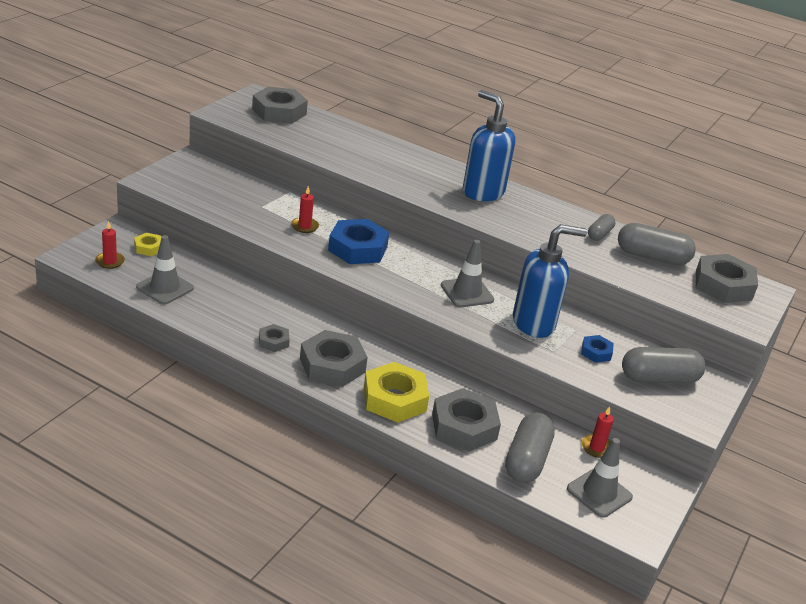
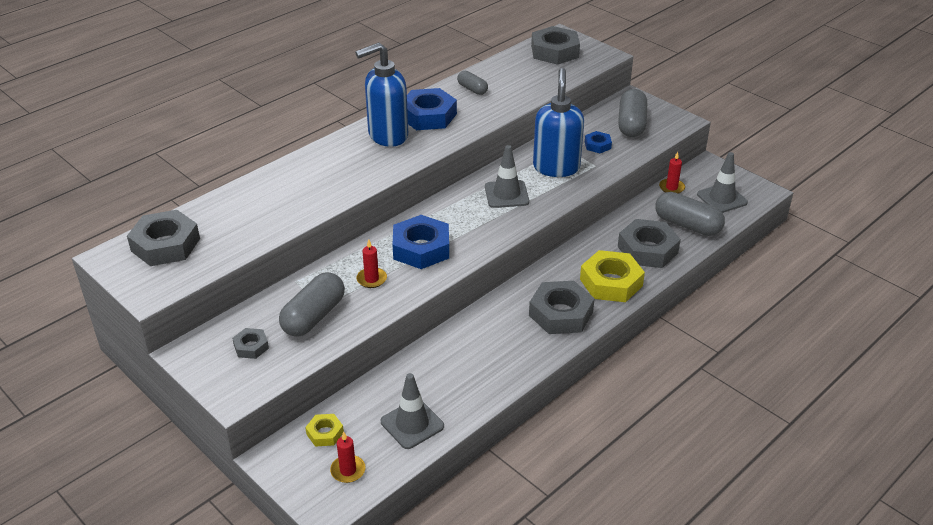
camera: 70 degrees left, 5 degrees up
grey nut [259,324,290,352] -> grey nut moved to [232,328,269,359]
grey capsule [618,223,696,265] -> grey capsule moved to [279,272,345,337]
none -> blue nut [407,88,457,130]

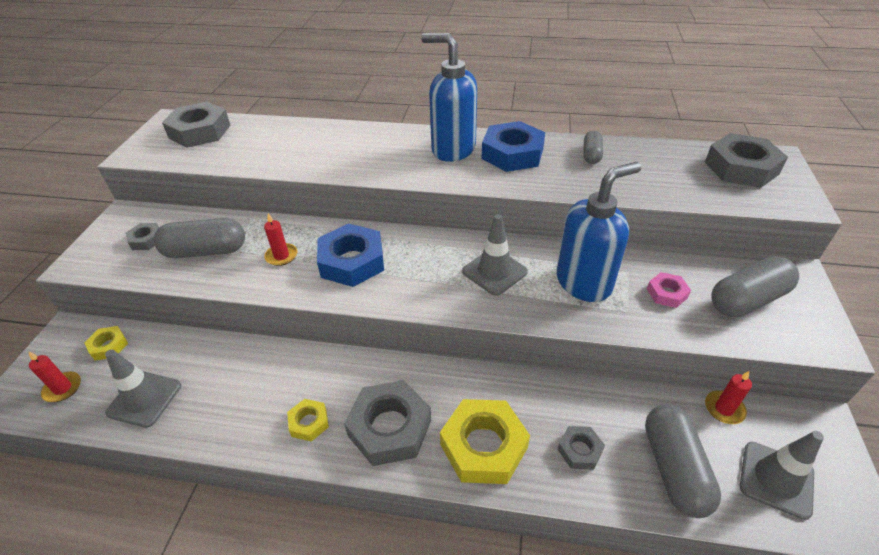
camera: 55 degrees right, 5 degrees up
blue nut [585,131,612,153] -> pink nut [647,272,691,308]
grey nut [618,219,681,268] -> grey nut [557,426,605,470], size x0.51
none -> yellow nut [287,399,329,442]

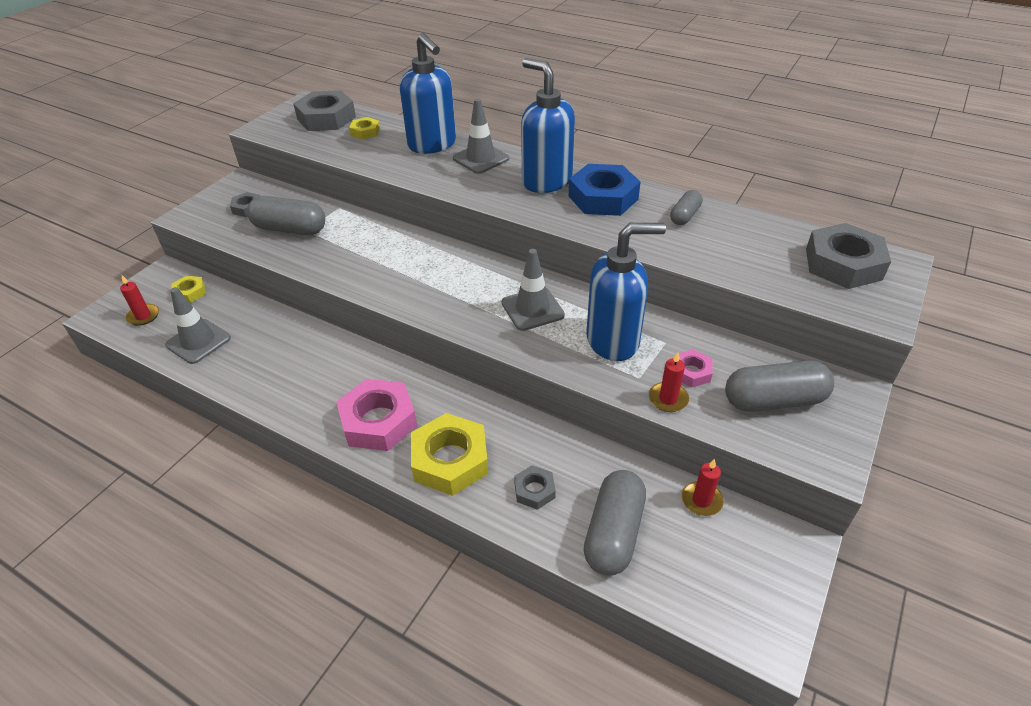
camera: 20 degrees right, 0 degrees up
red candle [264,213,297,266] -> red candle moved to [649,352,689,412]
yellow nut [287,399,329,442] -> yellow nut moved to [349,117,380,140]
blue nut [317,223,384,287] -> none
grey nut [344,380,431,466] -> pink nut [336,379,417,451]
grey traffic cone [740,431,824,520] -> grey traffic cone moved to [453,98,509,174]
none -> blue soap dispenser [400,33,456,154]

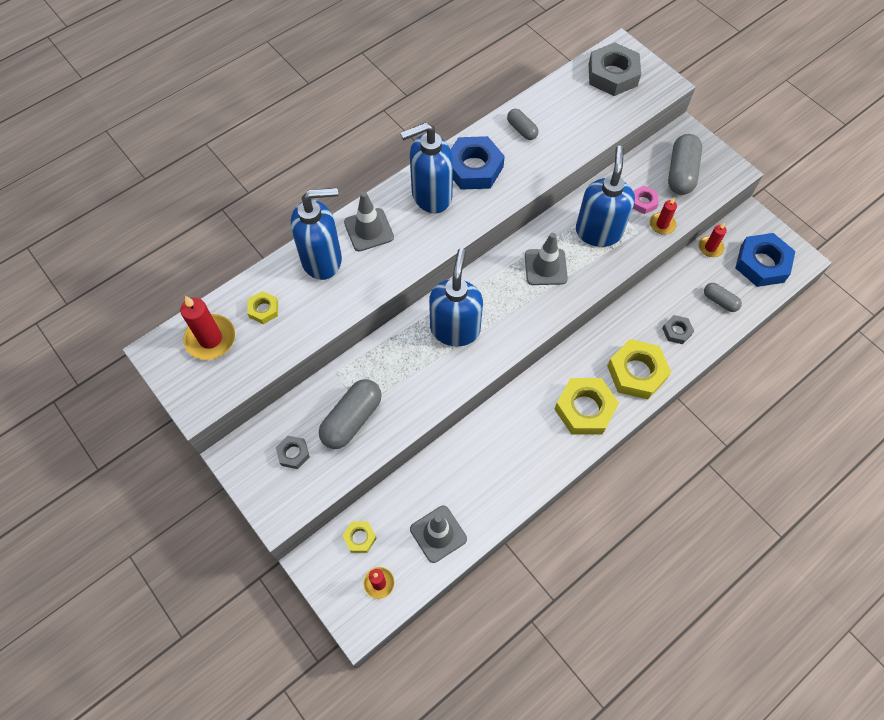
camera: 70 degrees left, 20 degrees up
grey nut [293,90,356,131] -> red candle [180,296,235,360]
pink nut [336,379,417,451] -> yellow nut [555,378,619,435]
grey capsule [584,470,646,576] -> grey capsule [704,283,742,312], size x0.56
none -> blue soap dispenser [429,248,483,347]
none -> blue nut [735,233,795,287]

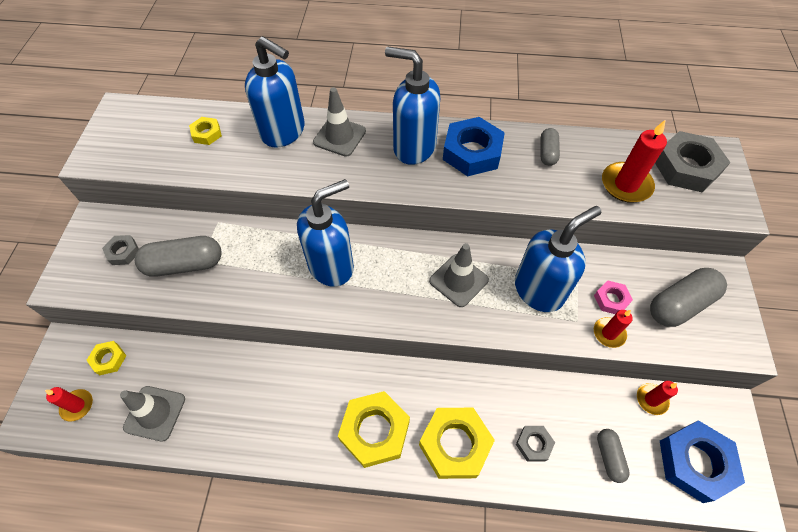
camera: 45 degrees right, 5 degrees down
red candle [180,296,235,360] -> red candle moved to [602,119,667,203]

